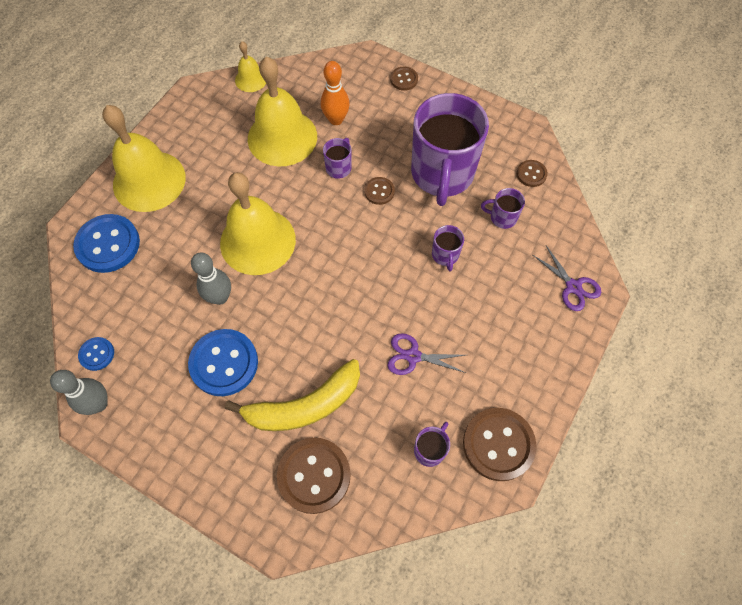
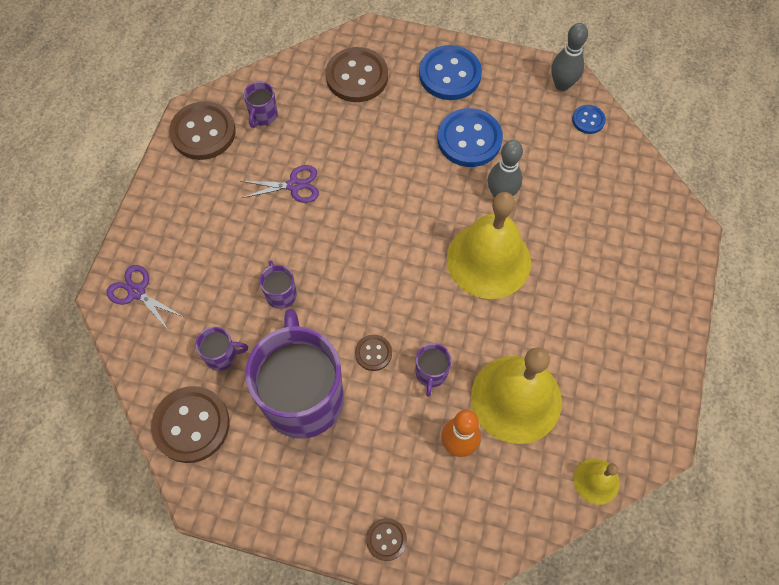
camera: 165 degrees right, 0 degrees up
blue button [73,214,140,273] -> blue button moved to [419,45,482,100]
yellow bell [102,105,186,212] -> none
yellow banana [225,359,360,431] -> none
brown button [517,160,548,187] -> brown button [151,386,229,463], size x1.97

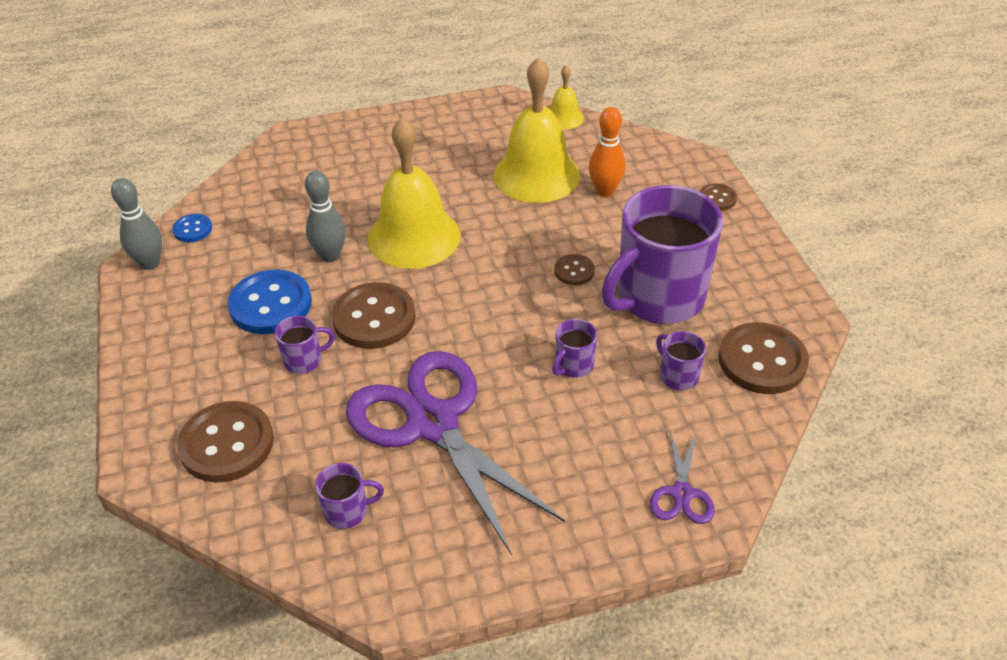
camera: 120 degrees left, 20 degrees down
brown button [169,101,236,160] -> brown button moved to [332,282,416,349]
purple scissors [241,165,319,203] -> purple scissors [346,351,565,555], size x2.33
purple mug [416,343,451,397] -> purple mug moved to [275,316,335,374]
blue button [419,45,482,100] -> none

